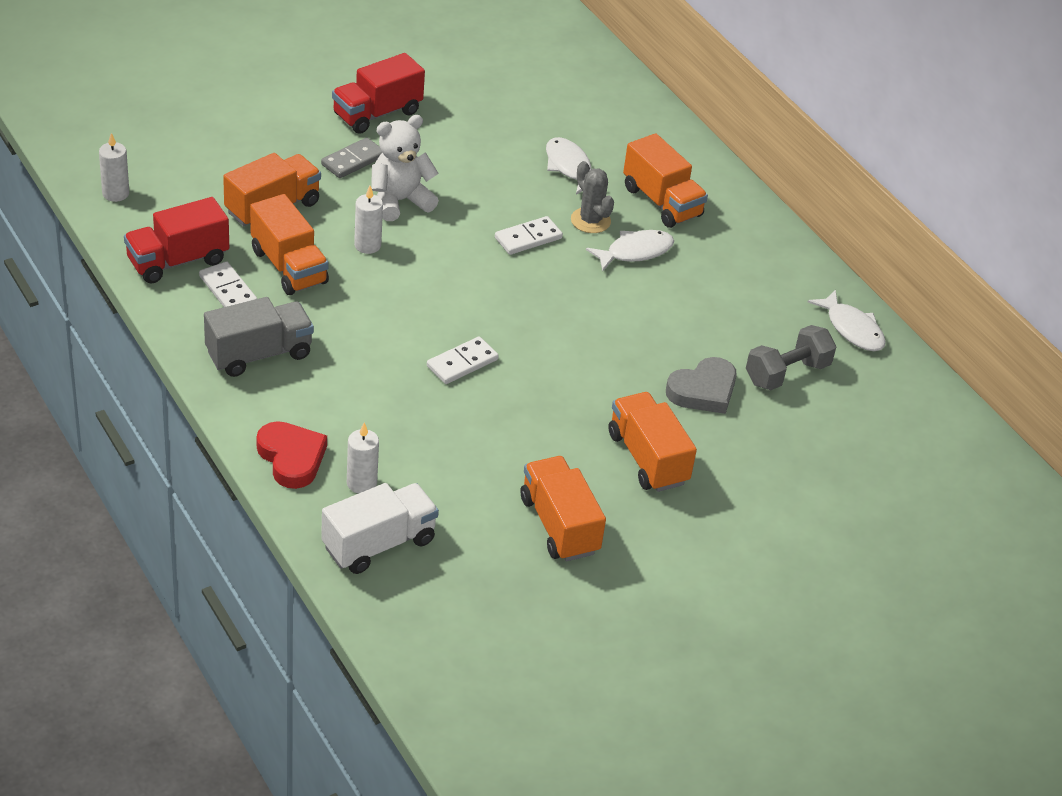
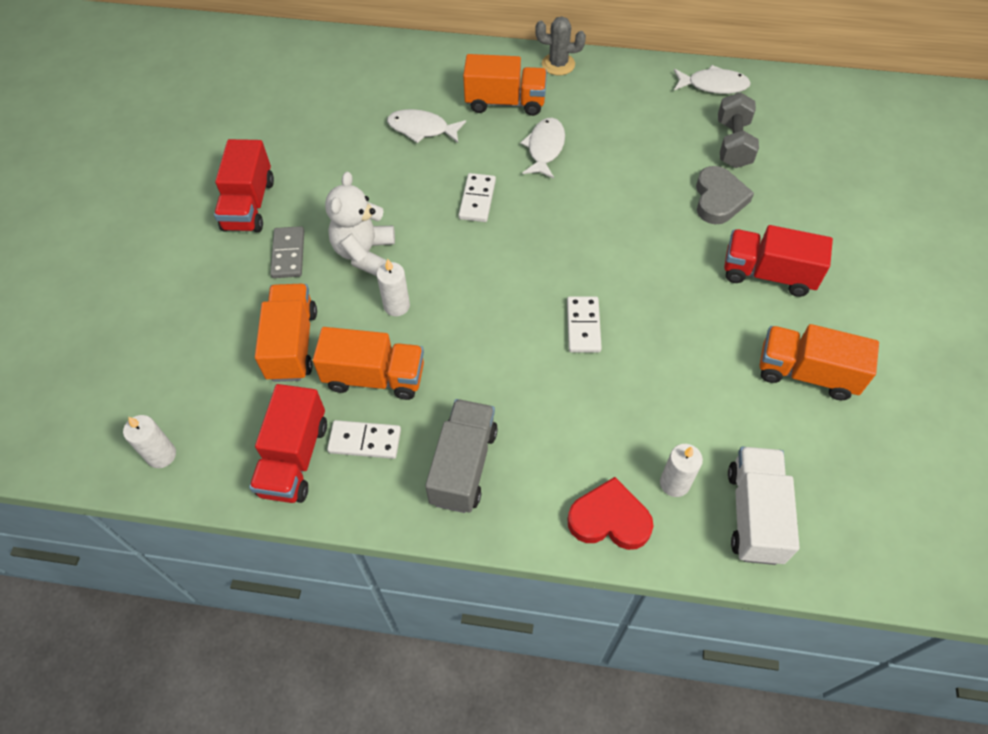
camera: 45 degrees left, 15 degrees up
grey cactus [571,161,614,233] -> grey cactus moved to [535,17,586,75]
orange truck [608,392,697,492] -> red truck [724,225,833,297]

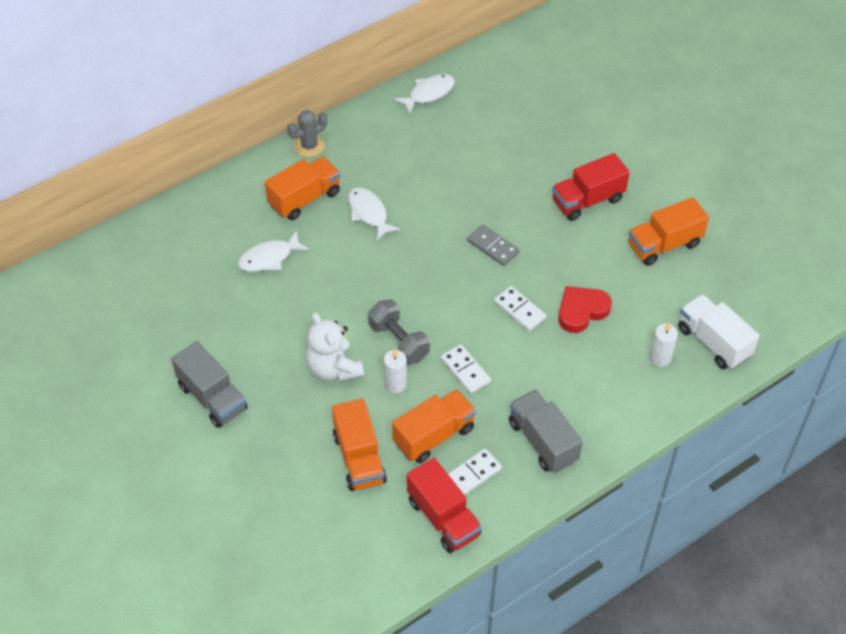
camera: 45 degrees left, 5 degrees down
white candle [123,415,176,468] -> none
red truck [214,139,274,232] -> grey truck [171,341,248,428]
orange truck [255,284,317,382] -> orange truck turned 150 degrees counterclockwise [332,399,387,491]
grey domino [270,226,304,278] -> grey domino moved to [467,225,519,266]
white domino [459,173,496,222] -> white domino moved to [441,344,491,394]
red heart [567,477,654,550] -> red heart moved to [558,286,612,333]
grey heart [696,166,754,224] -> none
grey dumbbell [718,92,759,168] -> grey dumbbell moved to [368,299,430,365]

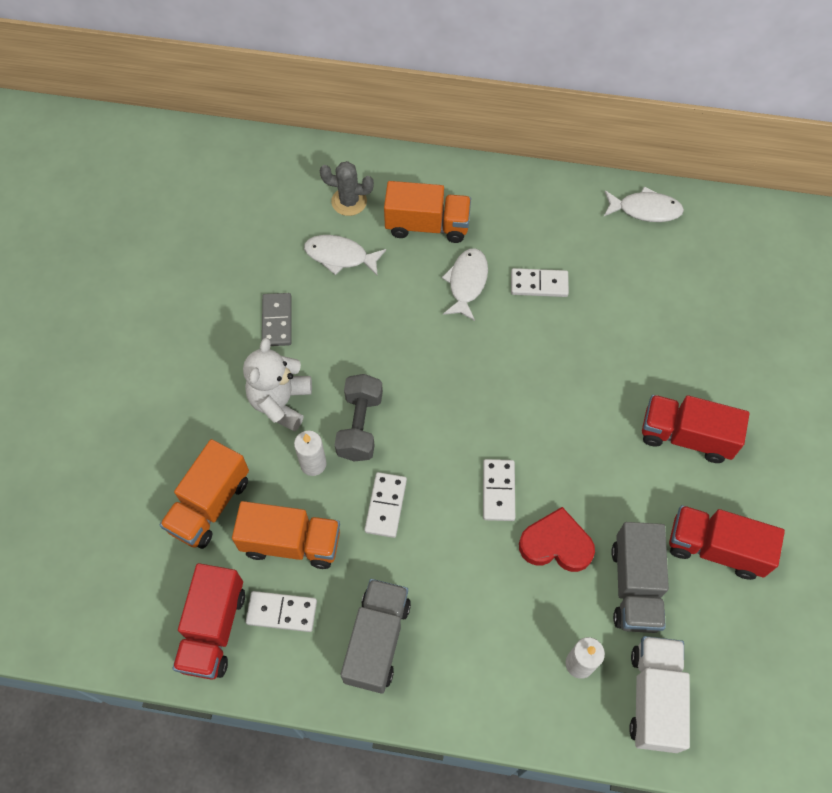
camera: 45 degrees right, 10 degrees up
grey truck [171,341,248,428] -> grey truck moved to [611,522,669,633]
grey cactus [287,110,327,157] -> grey cactus moved to [320,161,374,216]
grey domino [467,225,519,266] -> grey domino moved to [262,293,292,346]
orange truck [629,197,709,266] -> red truck [669,505,785,580]
none -> white domino [511,268,569,297]

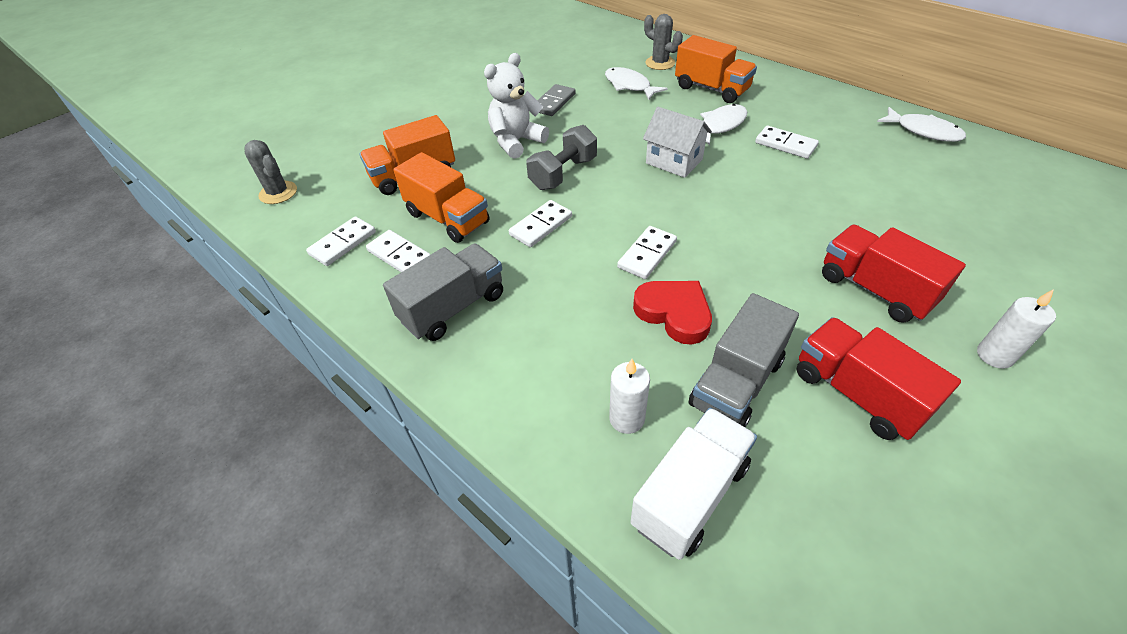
camera: 35 degrees right, 15 degrees down
red truck [173,563,245,680] -> white domino [306,216,376,266]
white candle [294,431,327,476] -> white candle moved to [977,289,1056,369]
none -> grey cactus [244,140,297,204]
none -> white house [643,107,712,178]

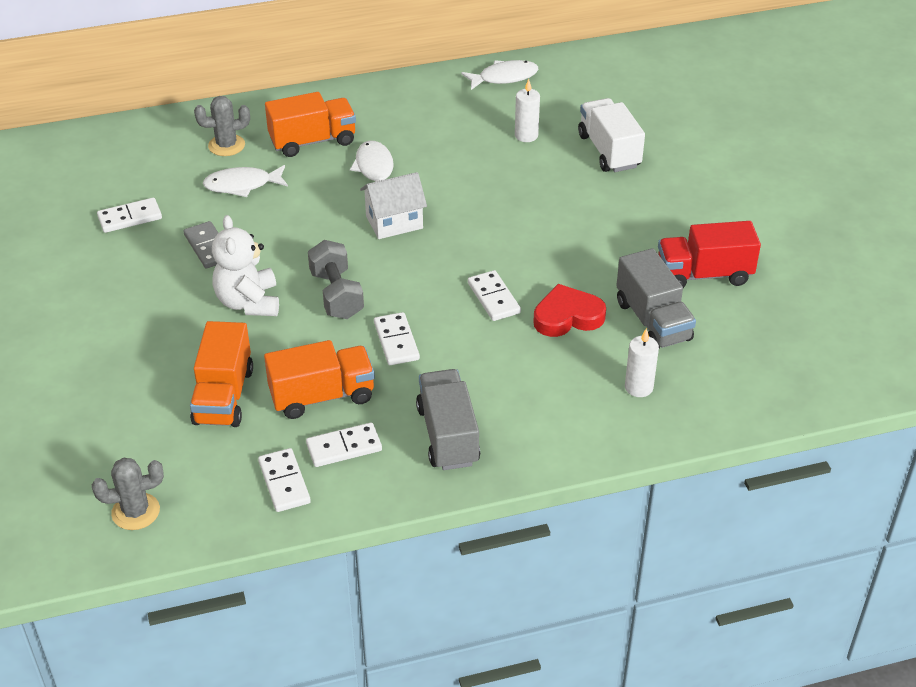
camera: 60 degrees left, 5 degrees down
white truck [631,408,757,560] -> white truck moved to [578,98,645,172]
white domino [755,126,819,159] -> white domino moved to [97,198,162,233]
red truck [822,225,966,323] -> none
white candle [977,289,1056,369] -> white candle moved to [515,79,540,142]

